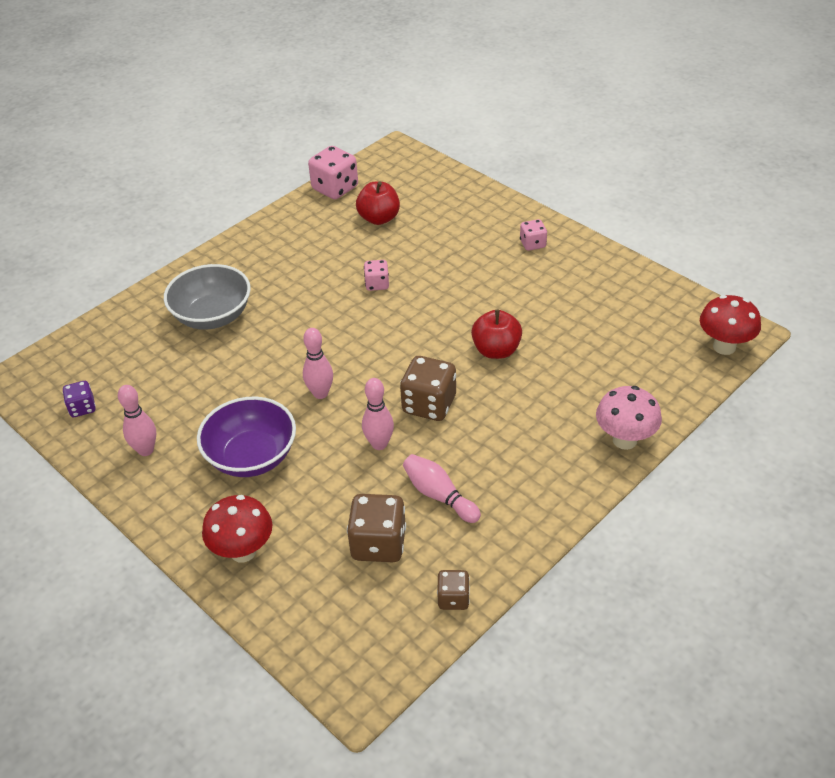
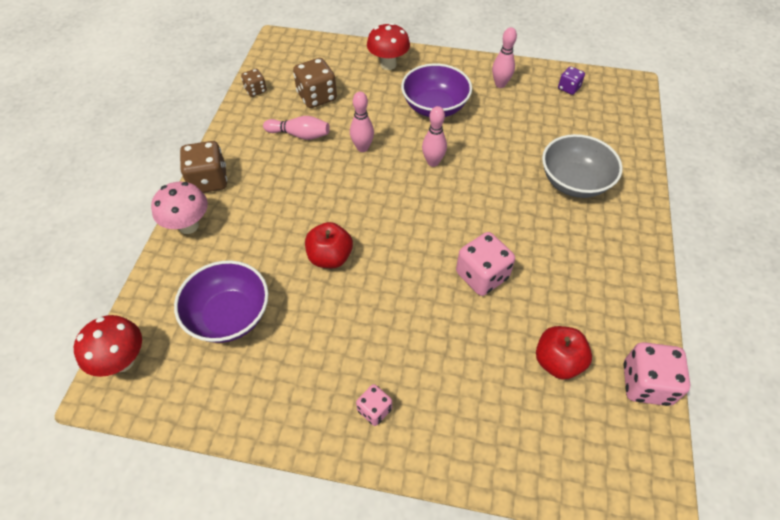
camera: 145 degrees right, 10 degrees up
pink dice [364,260,389,291] -> pink dice [456,232,515,296], size x1.76
brown dice [400,356,456,421] -> brown dice moved to [180,141,227,193]
none -> purple bowl [174,260,268,343]

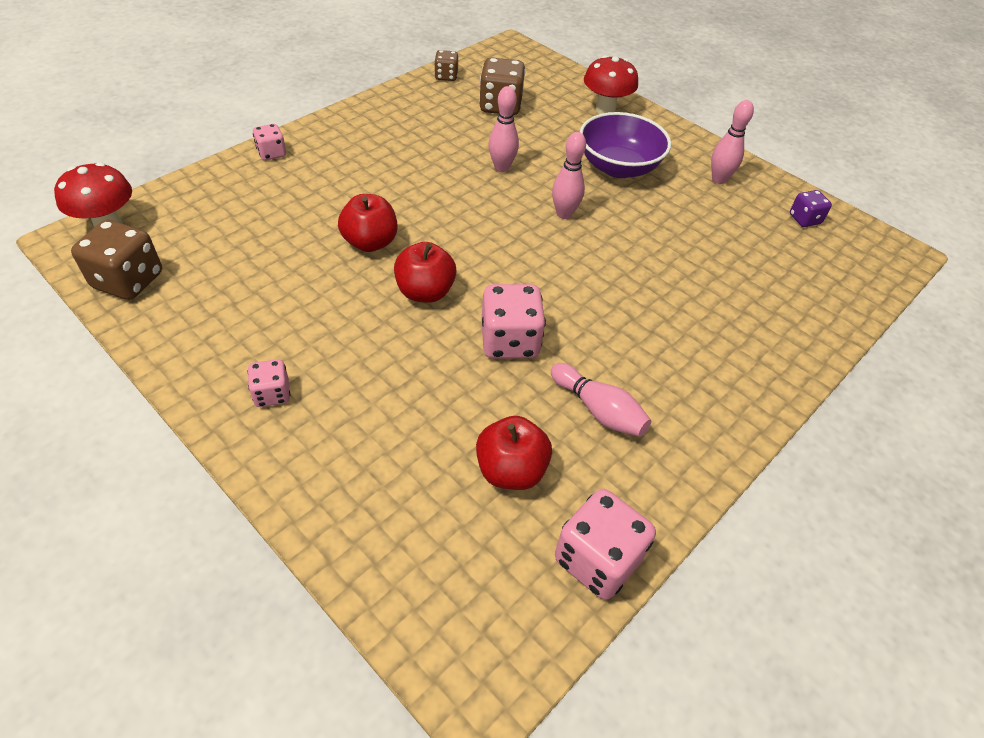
camera: 30 degrees right, 5 degrees down
pink mushroom [151,182,208,234] -> pink dice [253,124,286,161]
purple bowl [174,260,268,343] -> none
brown dice [180,141,227,193] -> brown dice moved to [71,220,162,300]
pink bowling pin [263,116,330,140] -> pink bowling pin moved to [551,363,651,437]
grey bowl [542,134,623,198] -> none
none -> red apple [394,242,457,303]

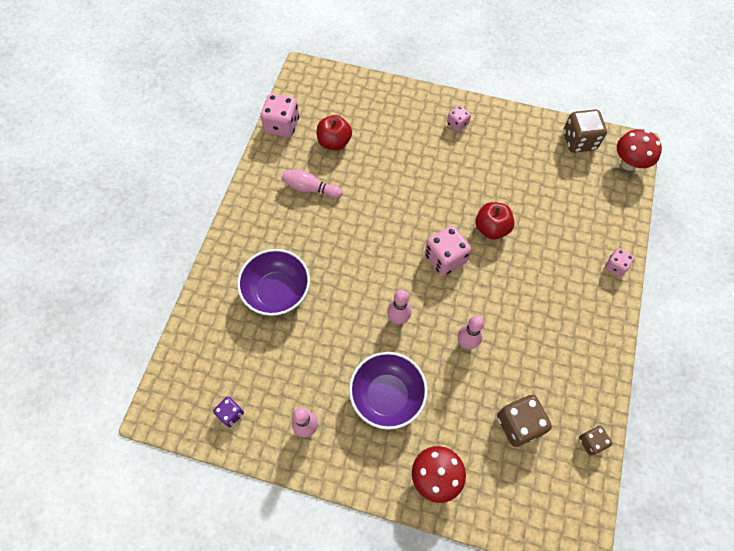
camera: 155 degrees right, 15 degrees up
red apple [394,242,457,303] -> none
pink dice [481,284,546,359] -> pink dice moved to [425,226,471,276]
none -> purple bowl [237,249,310,316]

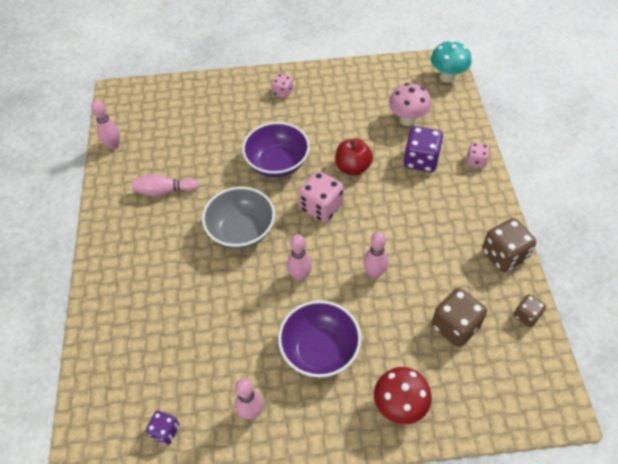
camera: 20 degrees left, 10 degrees down
purple bowl [237,249,310,316] -> purple bowl moved to [242,122,310,177]
pink dice [261,94,299,138] -> pink bowling pin [91,100,120,150]
red apple [317,115,352,151] -> none
brown dice [563,110,607,153] -> brown dice moved to [482,218,536,272]
red mushroom [617,129,662,171] -> turquoise mushroom [431,40,471,83]
none -> grey bowl [202,187,275,249]
none -> pink mushroom [389,83,431,126]
none -> purple dice [404,126,443,172]

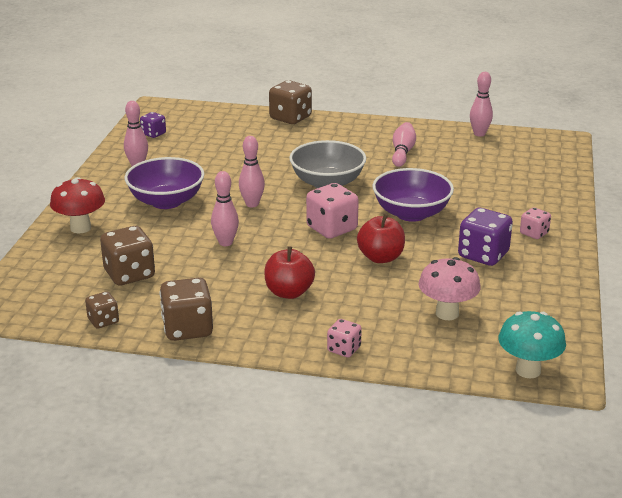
camera: 105 degrees right, 25 degrees down
purple dice [404,126,443,172] -> purple dice moved to [458,208,513,266]
none -> red apple [264,246,315,299]
none -> brown dice [269,80,312,124]

